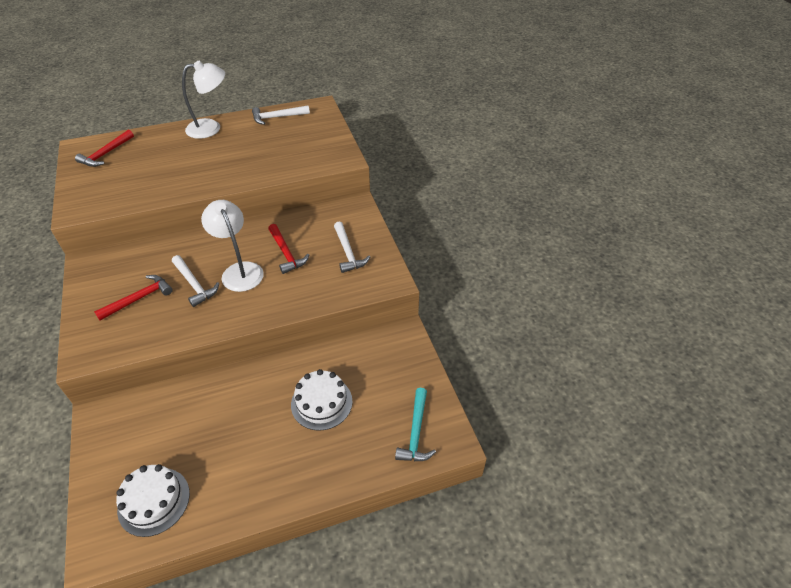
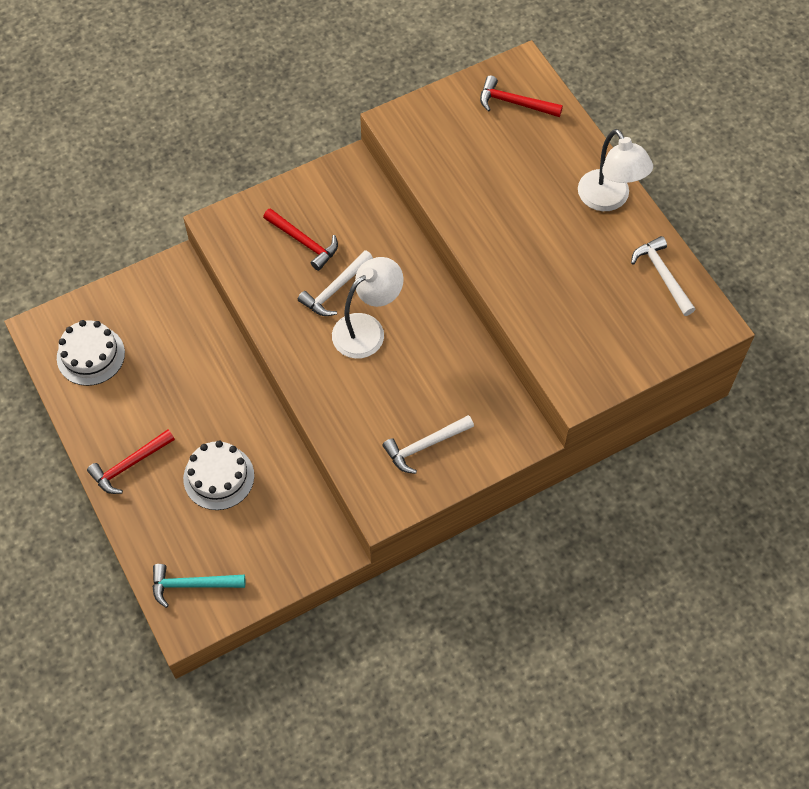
camera: 80 degrees right, 15 degrees up
red hammer [268,224,309,274] -> red hammer moved to [87,429,175,494]

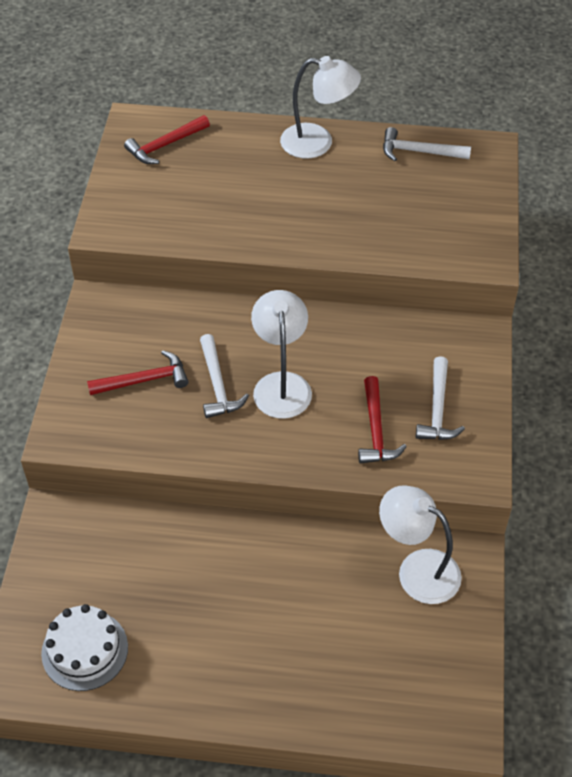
camera: 55 degrees left, 10 degrees down
red hammer [87,429,175,494] -> red hammer moved to [358,376,407,464]
turquoise hammer [152,564,245,608] -> none
white cake [183,440,254,510] -> none
none -> white lamp [379,485,462,604]

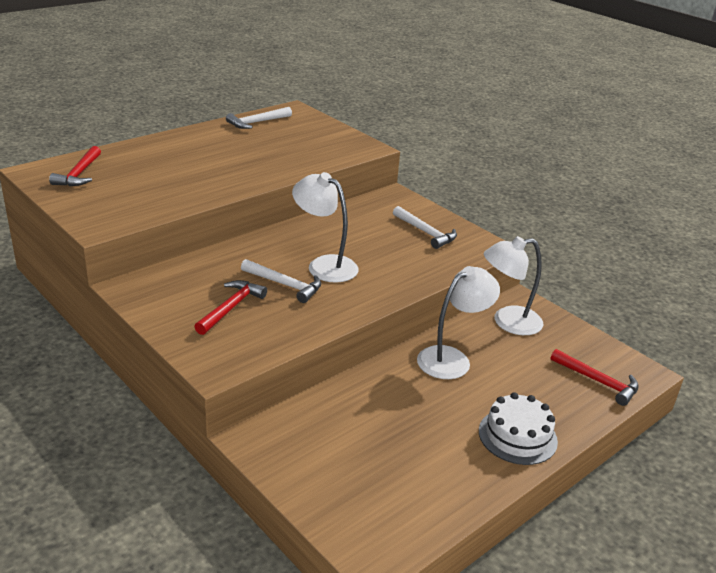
camera: 50 degrees left, 20 degrees down
white cake [41,604,128,691] -> white cake moved to [479,392,558,465]
white lamp [280,56,361,158] -> white lamp moved to [417,266,500,379]
red hammer [358,376,407,464] -> red hammer moved to [551,349,639,406]

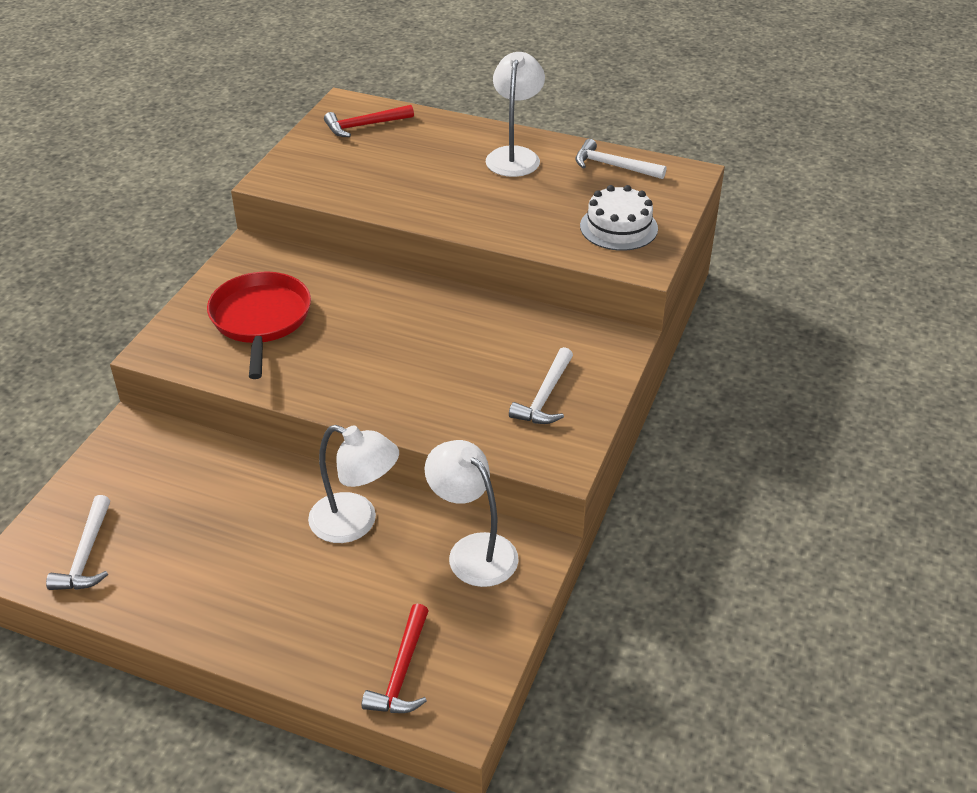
camera: 65 degrees right, 10 degrees up
red hammer [194,280,267,335] -> red pan [207,272,311,379]
white hammer [241,259,321,303] -> white hammer moved to [46,495,110,590]
white lamp [292,172,358,283] -> white lamp moved to [486,52,545,177]
white cake [479,392,558,465] -> white cake moved to [580,185,658,251]

